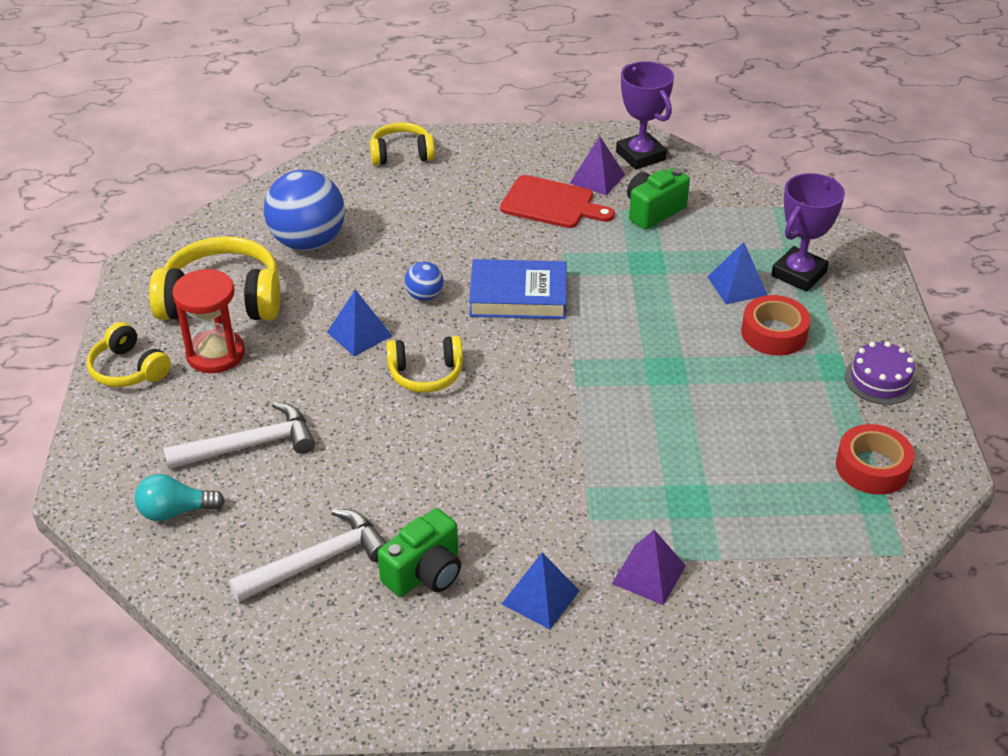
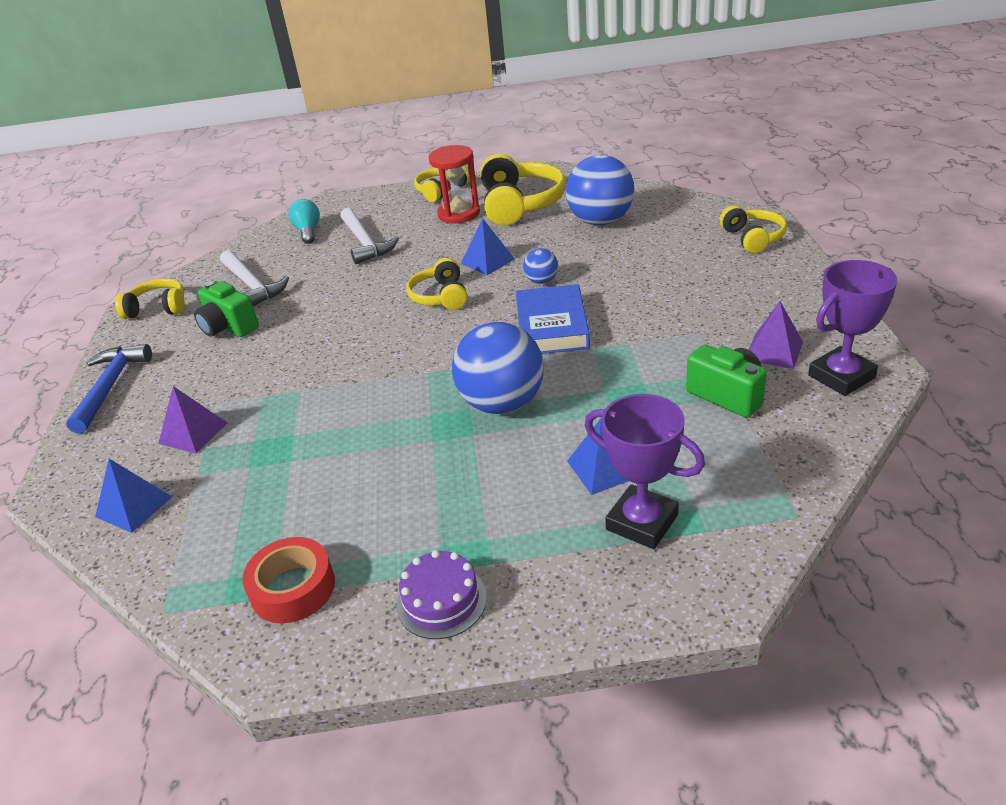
camera: 90 degrees right, 5 degrees down
red cutting board [500,175,615,228] -> none
blue pyramid [502,553,580,629] -> blue pyramid moved to [95,459,172,533]
red tape [741,295,811,356] -> none
none -> blue hammer [66,344,152,434]
none -> yellow headphones [115,278,185,319]
none -> blue ball [452,322,544,414]

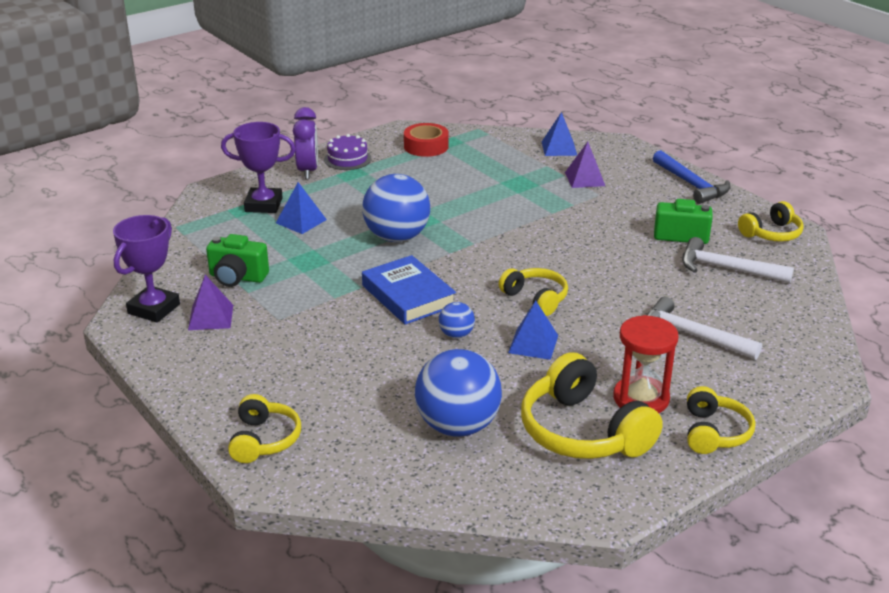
camera: 145 degrees right, 5 degrees down
turquoise light bulb [289,199,320,244] -> none
yellow headphones [720,206,787,253] -> yellow headphones turned 135 degrees counterclockwise [228,394,301,463]
none -> purple clock [293,107,318,179]

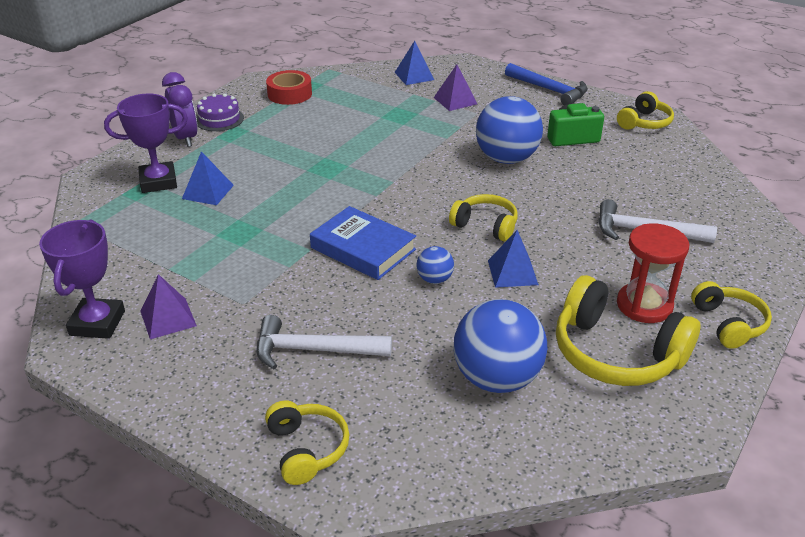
camera: 20 degrees left, 5 degrees up
green camera [206,234,269,287] -> none
blue ball [362,174,430,242] -> blue ball moved to [476,96,543,164]
white hammer [682,237,794,283] -> white hammer moved to [257,315,392,369]

